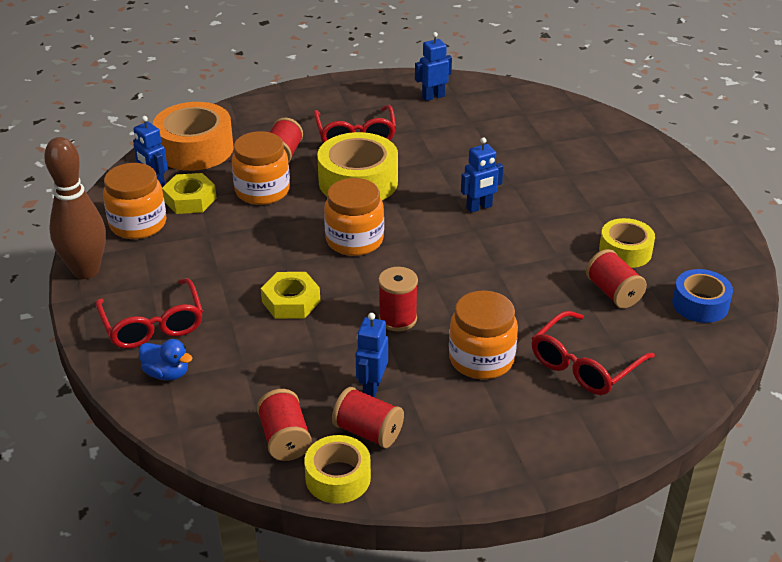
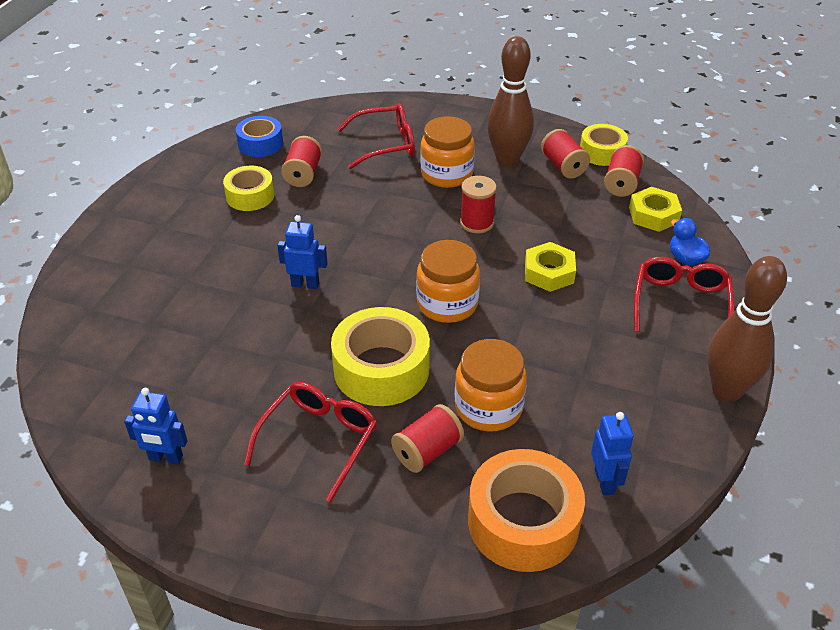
camera: 145 degrees left, 5 degrees up
orange jar [103,163,167,239] -> none
yellow nut [162,173,217,214] -> yellow nut moved to [629,187,682,232]
blue robot [356,313,388,397] -> none
none -> brown bowling pin [487,36,534,166]

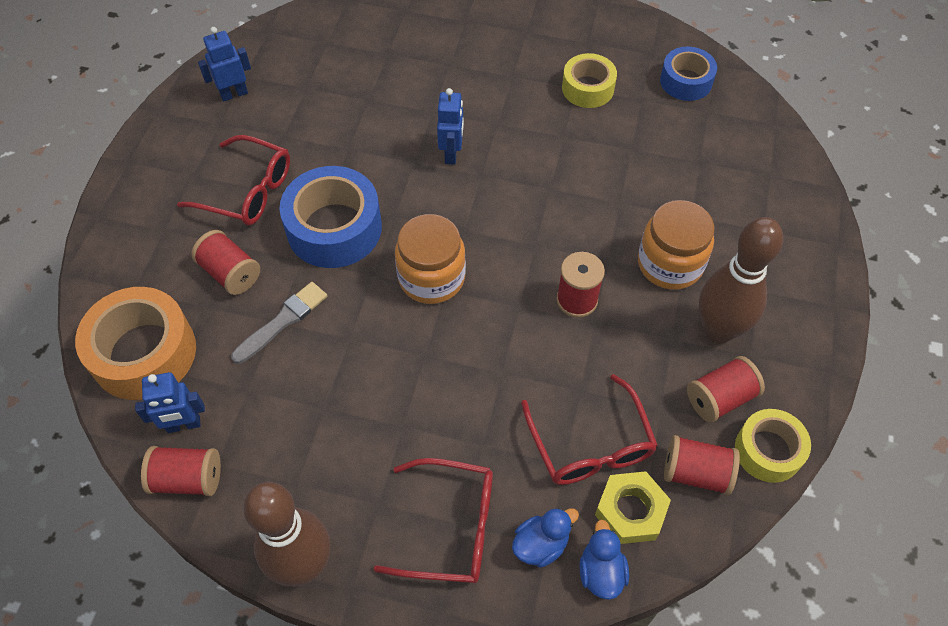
camera: 85 degrees right, 15 degrees up
blue robot [124,388,188,464] -> blue robot turned 60 degrees clockwise [198,27,251,102]
red spool [281,136,322,187] -> red spool moved to [141,446,221,496]
yellow tape [331,307,430,406] -> blue tape [279,166,382,268]
red glasses [337,104,415,169] -> red glasses moved to [521,374,658,485]
orange jar [455,339,527,432] -> grey brush [231,282,327,364]
yellow nut [525,242,576,292] -> none
none -> blue duck [580,519,629,600]

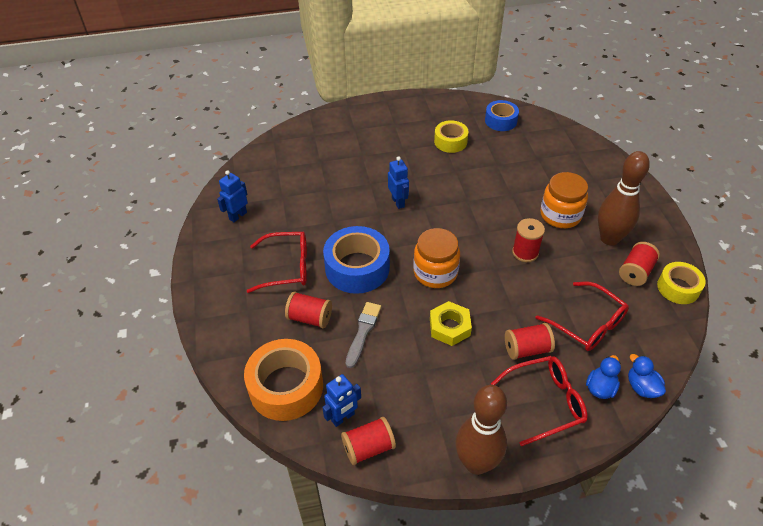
camera: 25 degrees left, 10 degrees down
yellow nut [595,471,671,544] -> yellow nut moved to [430,301,472,346]
red spool [664,435,740,495] -> red spool moved to [505,323,555,360]

